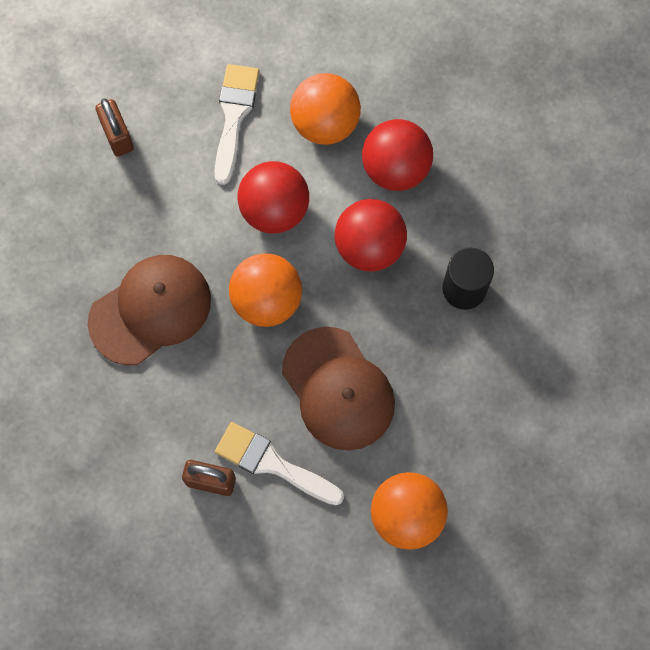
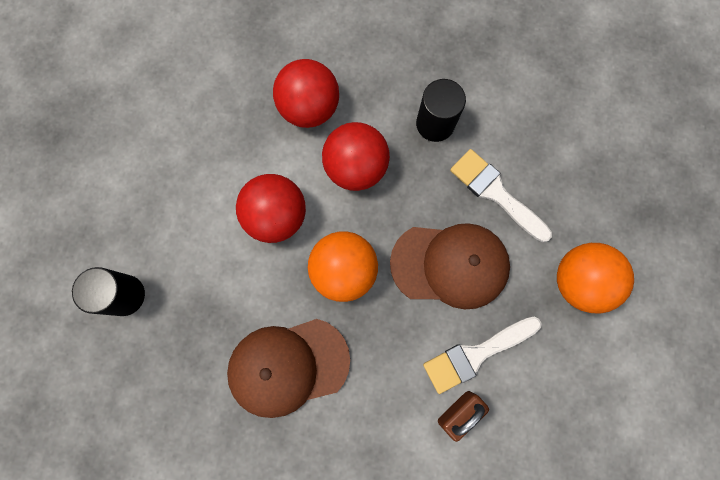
camera: 55 degrees left, 5 degrees up
brown cap [88,255,211,365] -> brown cap turned 105 degrees counterclockwise [227,319,350,418]
brown padlock [95,98,134,157] -> black cylinder [72,267,145,316]
white brush [215,64,259,185] -> white brush moved to [450,149,552,242]
orange ball [290,73,361,145] -> none

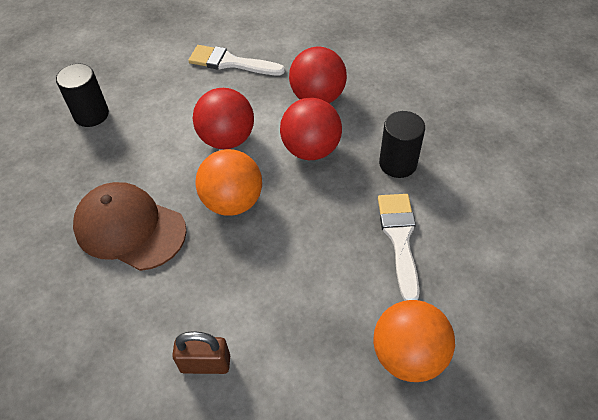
camera: 45 degrees right, 25 degrees down
brown cap [390,223,510,309] -> none
white brush [423,317,542,394] -> white brush moved to [188,45,285,75]

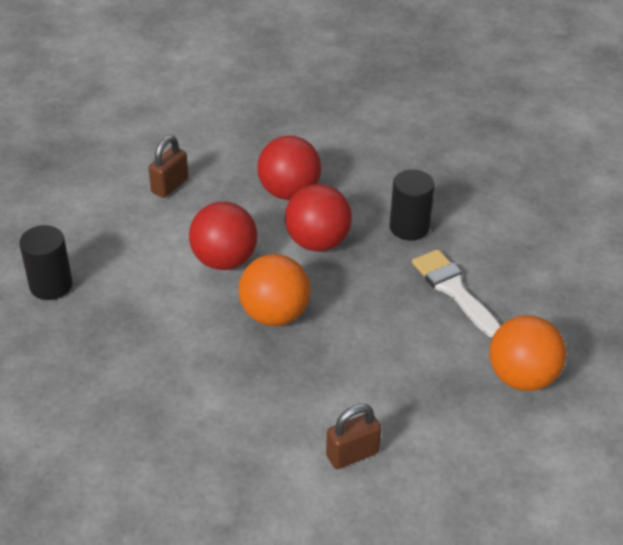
camera: 30 degrees left, 10 degrees down
brown cap [73,182,187,271] -> none
white brush [188,45,285,75] -> brown padlock [148,135,188,198]

